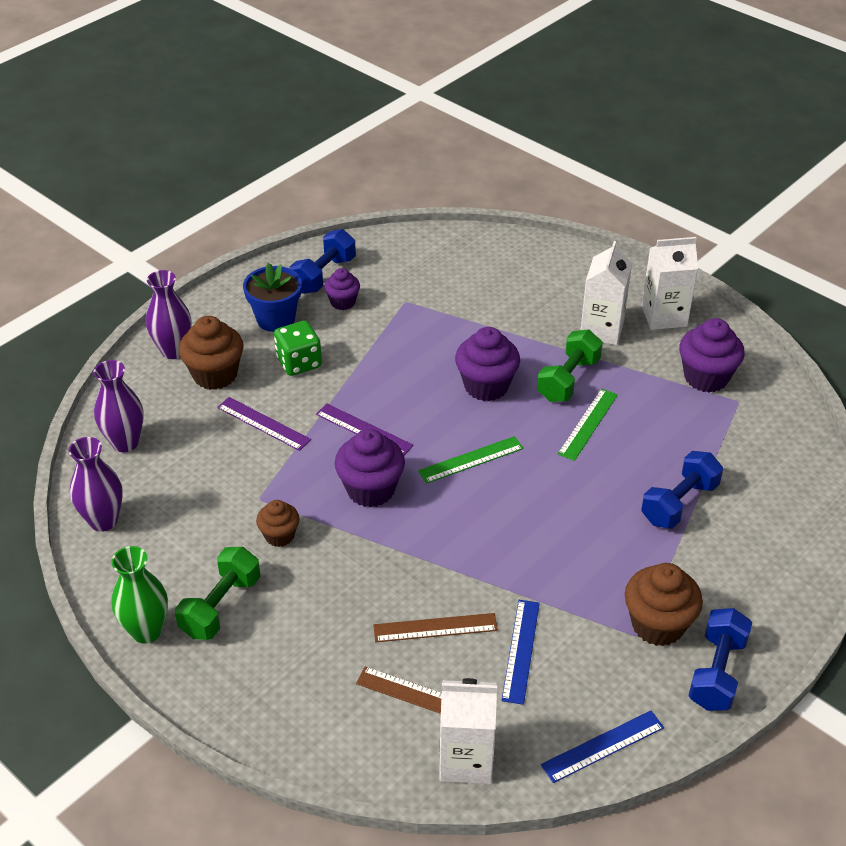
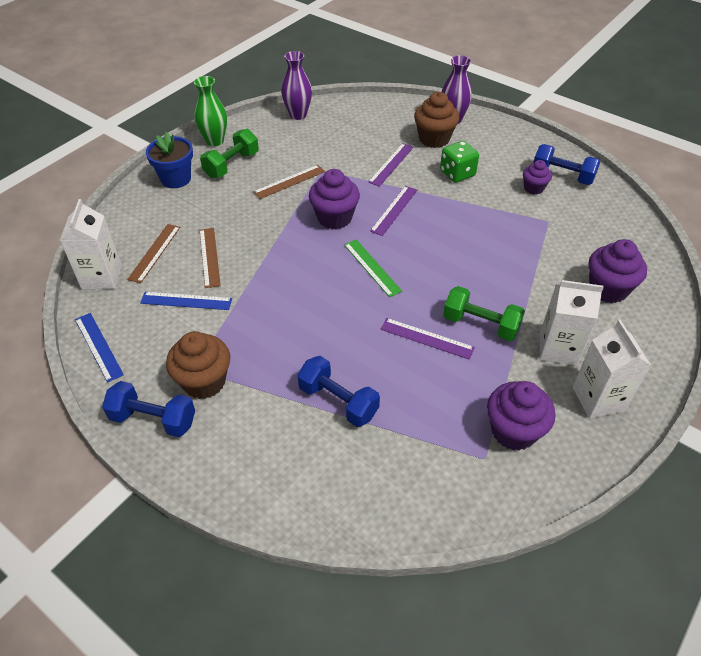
camera: 85 degrees right, 5 degrees up
purple vase [94,360,144,452] -> none
green dumbbell [175,547,260,640] -> green dumbbell turned 75 degrees counterclockwise [200,129,259,178]
blue flower pot [243,263,302,332] -> blue flower pot moved to [146,132,193,188]
brown cupcake [256,500,299,547] -> brown ruler [253,165,325,199]
purple cupcake [455,327,520,401] -> purple cupcake moved to [589,239,647,303]
green ruler [558,388,618,461] -> purple ruler [381,318,475,360]

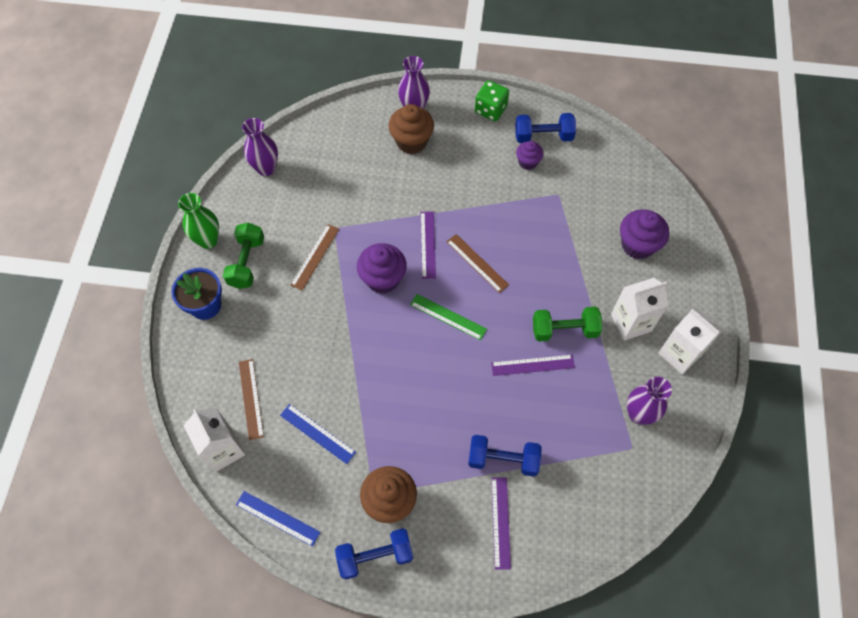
camera: 30 degrees left, 15 degrees up
blue ruler [140,292,232,310] -> blue ruler turned 60 degrees clockwise [280,404,356,464]
brown ruler [200,228,221,288] -> brown ruler moved to [446,234,509,293]
purple ruler [368,143,414,187] -> purple ruler moved to [491,478,511,569]
green dice [440,141,479,183] -> green dice moved to [475,80,509,121]
purple cupcake [487,381,555,451] -> purple vase [627,377,672,424]

